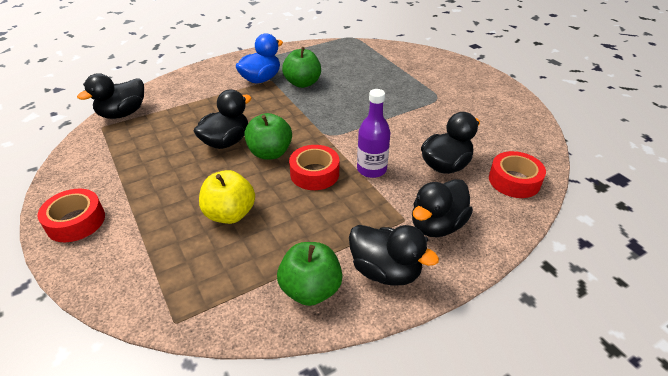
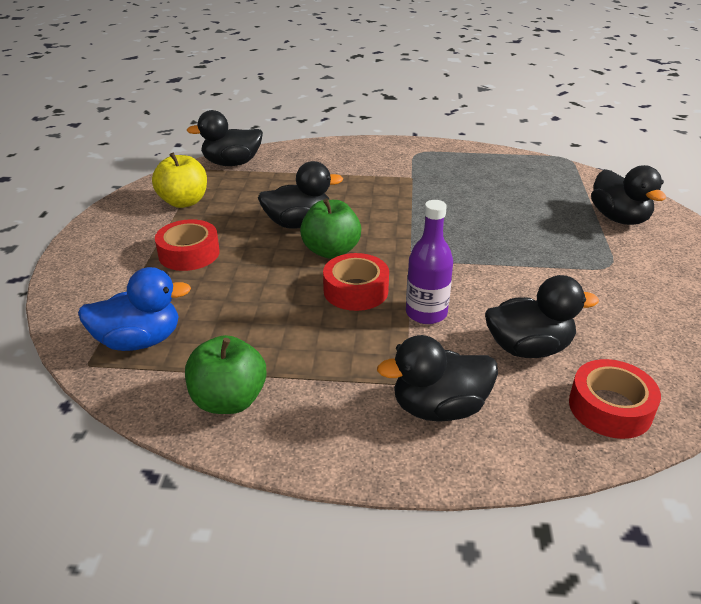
camera: 35 degrees right, 5 degrees down
red tape [37,189,105,242] -> red tape moved to [155,219,220,271]
yellow apple [199,170,255,224] -> yellow apple moved to [152,153,207,208]
blue duck [235,33,283,83] -> blue duck moved to [78,267,191,351]
green apple [282,47,321,88] -> none
black duck [349,225,439,286] -> black duck moved to [591,165,666,225]

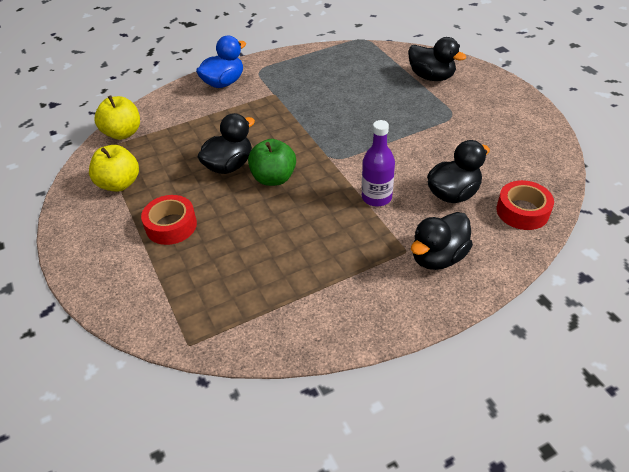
camera: 30 degrees left, 10 degrees up
blue duck [78,267,191,351] -> blue duck moved to [196,36,246,88]
green apple [185,335,266,414] -> none
black duck [186,110,263,166] -> yellow apple [94,96,140,140]
red tape [323,253,389,311] -> none

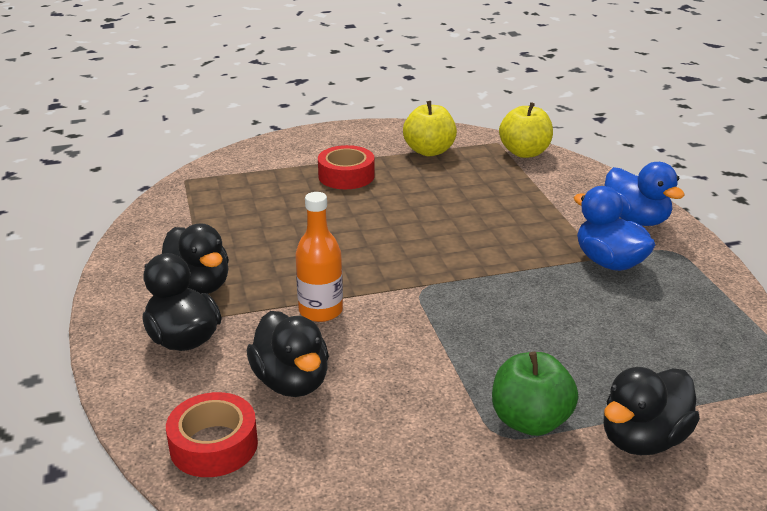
camera: 100 degrees right, 15 degrees down
black duck [197,113,255,174] -> black duck moved to [162,224,229,294]
green apple [248,139,296,186] -> green apple moved to [492,352,578,436]
purple bottle [362,120,395,206] -> orange bottle [295,192,343,322]
none -> blue duck [573,186,655,271]

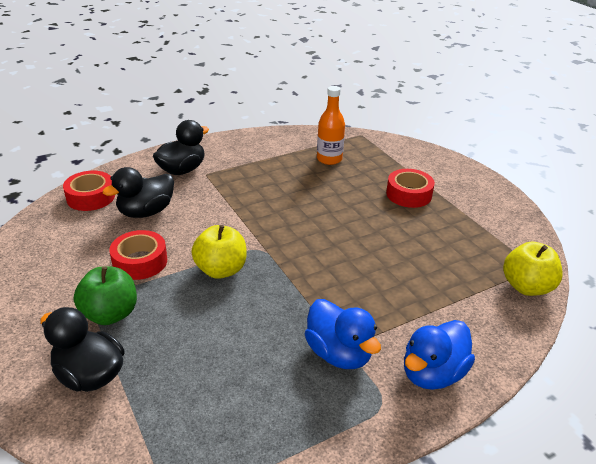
camera: 75 degrees right, 5 degrees up
black duck [162,224,229,294] -> none
orange bottle [295,192,343,322] -> orange bottle moved to [317,86,345,165]
yellow apple [403,101,457,156] -> yellow apple moved to [191,225,247,279]
blue duck [573,186,655,271] -> blue duck turned 105 degrees clockwise [305,299,381,369]
none -> red tape [109,230,167,280]

